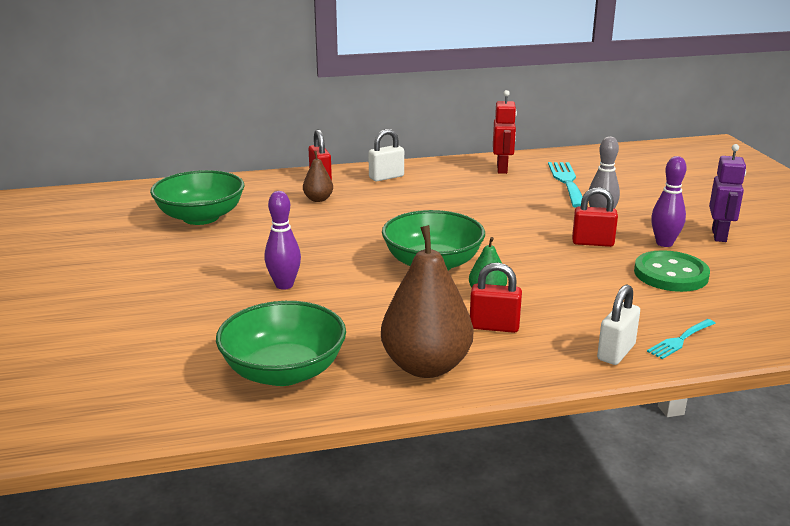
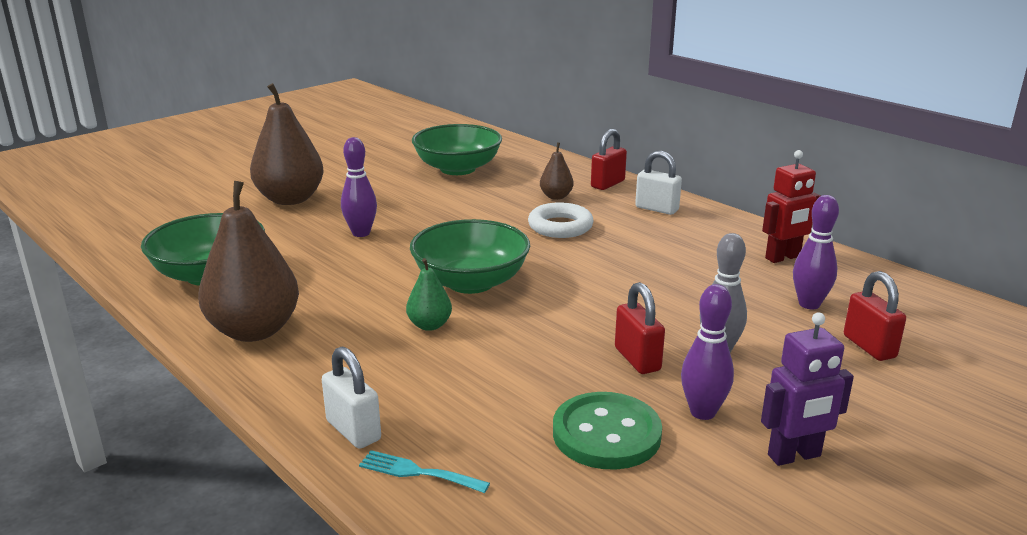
camera: 60 degrees right, 0 degrees up
red padlock [470,263,522,333] -> red padlock moved to [844,271,906,361]
turquoise fork [548,162,583,208] -> purple bowling pin [793,195,839,309]
white padlock [597,284,640,365] -> white padlock turned 45 degrees clockwise [322,346,381,449]
none -> brown pear [250,83,324,205]
none -> white ring [528,202,594,238]

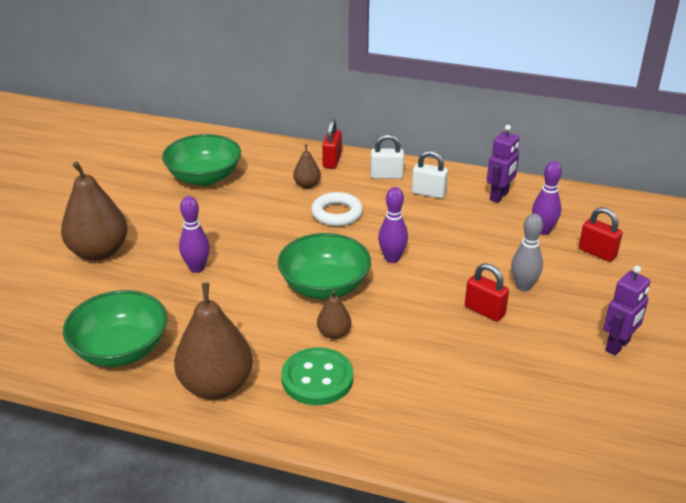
camera: 30 degrees left, 10 degrees up
white padlock [322,346,381,449] -> white padlock moved to [412,151,448,199]
turquoise fork [359,450,490,493] -> none
green pear [406,258,452,331] -> brown pear [317,290,351,339]
green button [553,392,662,470] -> green button moved to [281,347,353,405]
purple bowling pin [681,284,734,420] -> purple bowling pin moved to [378,187,408,263]
red robot [762,150,821,263] -> purple robot [487,125,519,203]

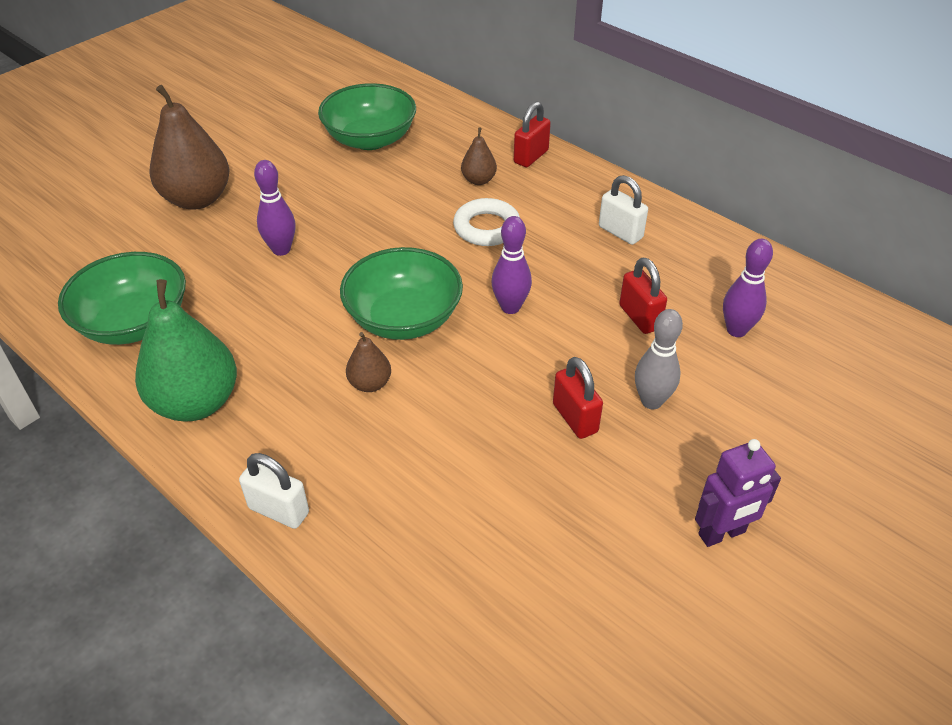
camera: 25 degrees right, 10 degrees up
brown pear [174,283,253,399] -> green pear [135,279,237,421]
green button [281,347,353,405] -> none
white padlock [371,134,404,179] -> white padlock moved to [239,453,309,529]
purple robot [487,125,519,203] -> none
red padlock [579,207,623,262] -> red padlock moved to [619,258,667,334]

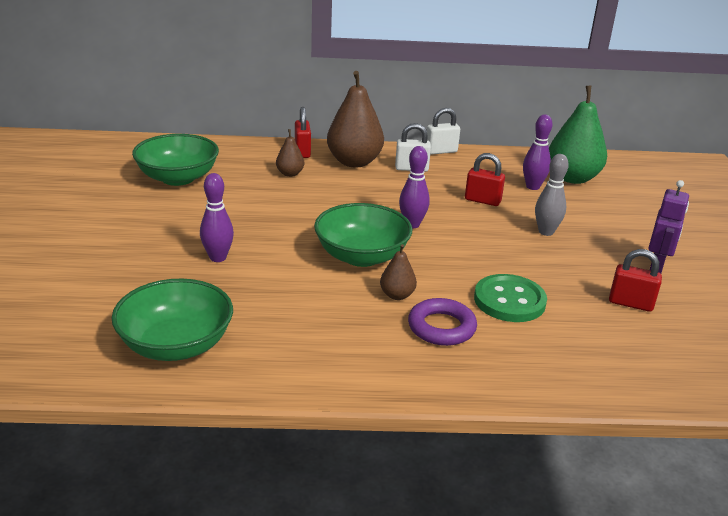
camera: 45 degrees left, 15 degrees down
green pear [135,279,237,421] -> green pear moved to [549,85,607,184]
brown pear [149,85,230,210] -> brown pear moved to [327,71,384,167]
white padlock [239,453,309,529] -> white padlock moved to [427,108,460,155]
white ring [453,198,520,246] -> none
red padlock [553,357,603,439] -> red padlock moved to [609,249,662,312]
none -> purple ring [408,298,477,346]
none -> green button [474,274,547,322]

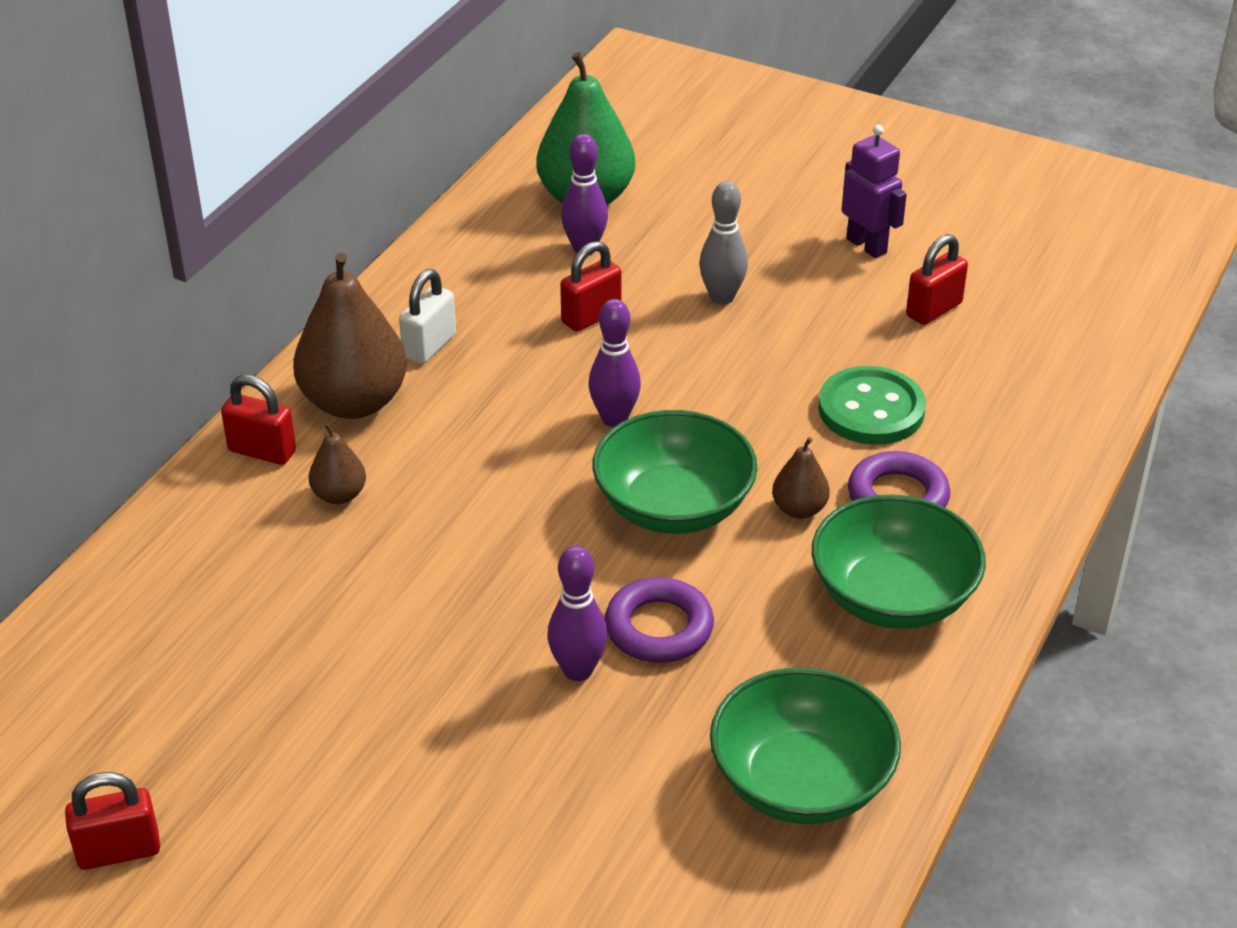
camera: 60 degrees left, 10 degrees up
green bowl [132,134,219,186] -> green bowl moved to [812,494,986,629]
white padlock [427,108,460,155] -> none
none -> red padlock [65,772,160,870]
none -> purple ring [605,577,714,663]

